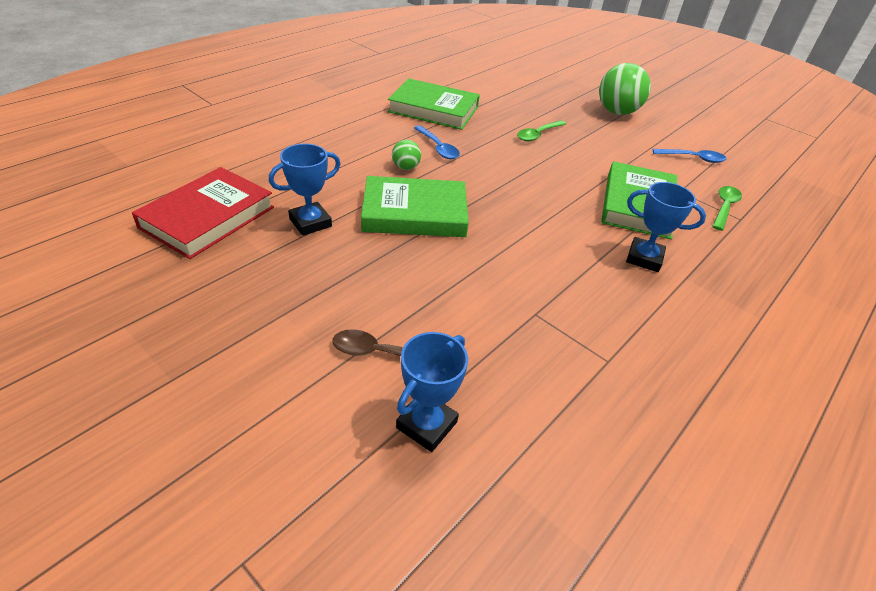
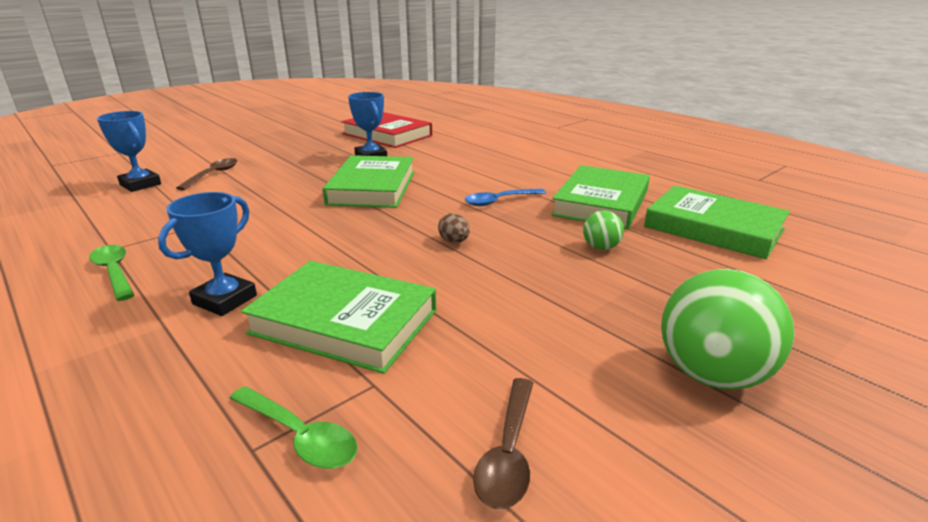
camera: 100 degrees right, 15 degrees down
green ball [392,140,421,170] -> green ball moved to [583,210,624,250]
green spoon [517,120,566,142] -> green spoon moved to [89,245,134,301]
blue spoon [653,149,726,163] -> brown spoon [473,378,533,509]
none -> brown egg [438,213,470,243]
none -> green book [644,186,790,259]

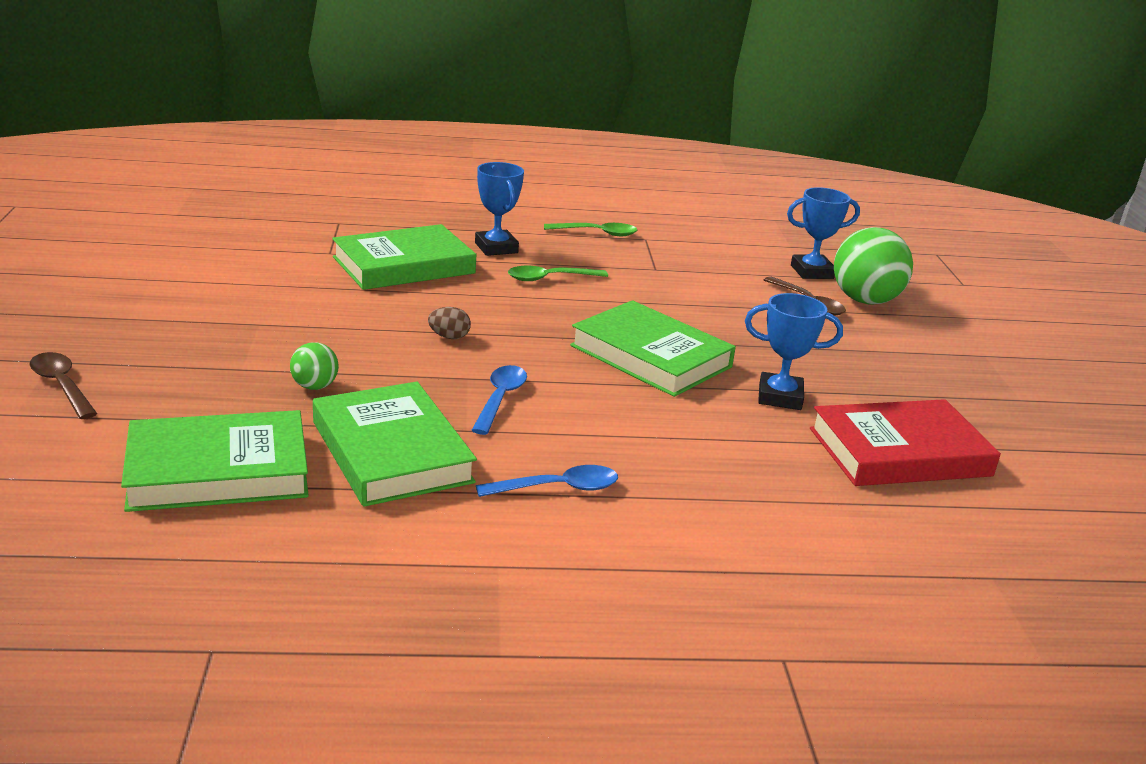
camera: 125 degrees right, 0 degrees up
green spoon [229,386,358,469] -> green spoon moved to [508,266,608,281]
brown spoon [473,378,533,509] -> brown spoon moved to [30,352,97,419]
green ball [661,269,794,390] -> green ball moved to [834,227,913,304]
none -> blue spoon [476,465,618,497]

